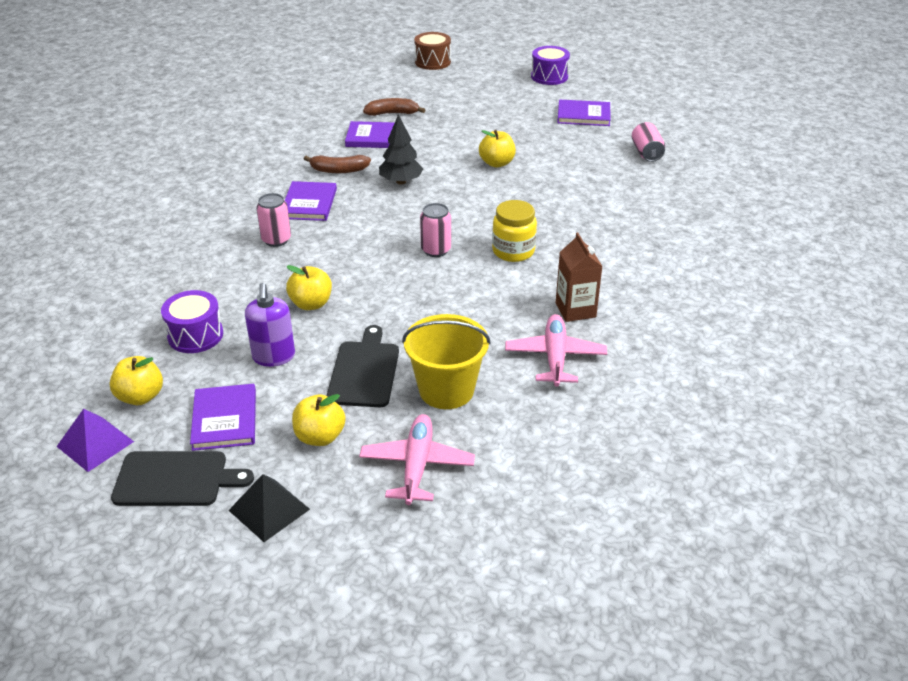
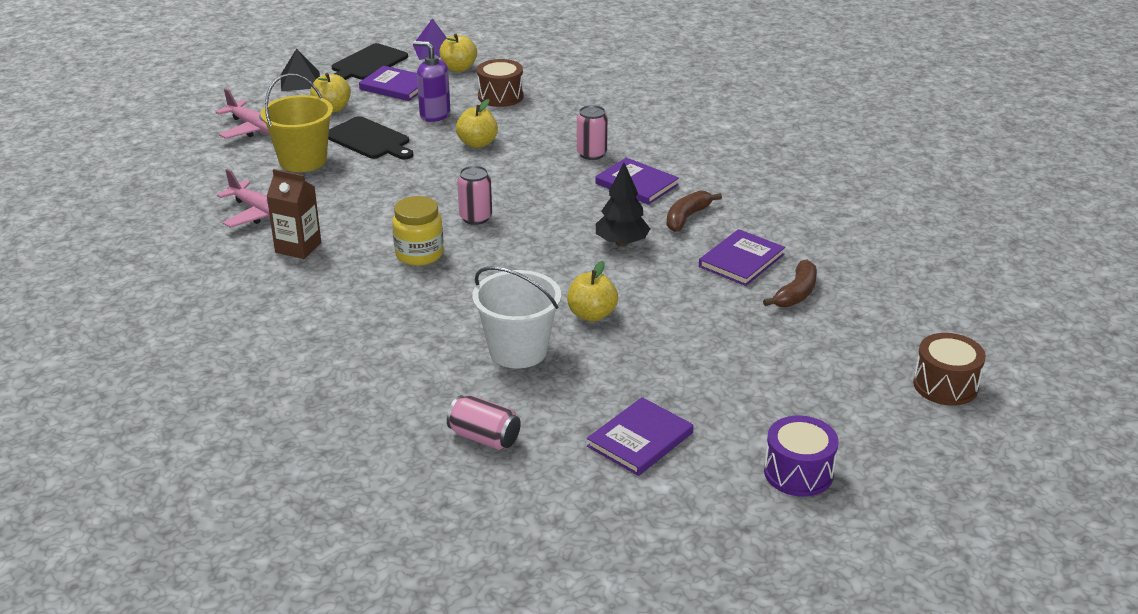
camera: 125 degrees right, 5 degrees down
purple drum [161,290,223,353] -> brown drum [477,59,523,107]
none -> white bucket [472,266,561,369]

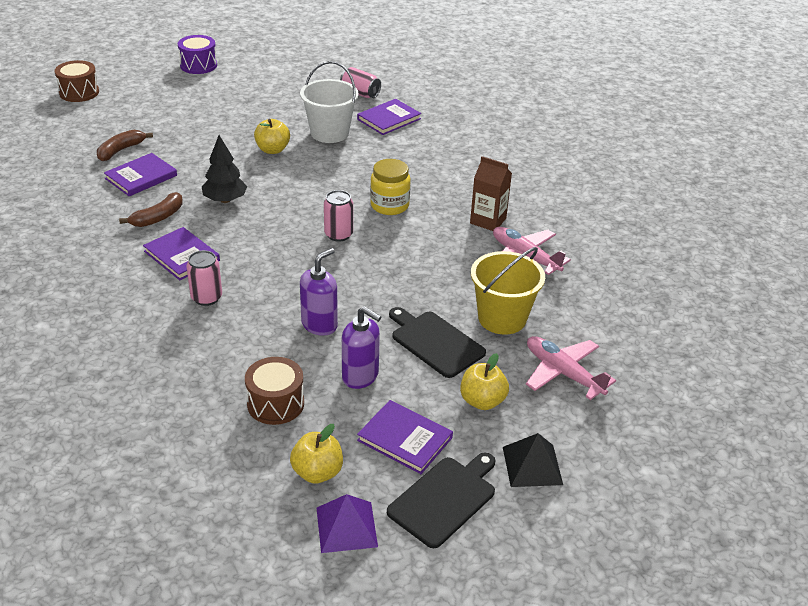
camera: 175 degrees left, 5 degrees up
yellow apple [456,99,498,148] -> purple soap dispenser [300,248,338,336]
purple book [587,397,693,476] -> purple book moved to [357,99,421,135]

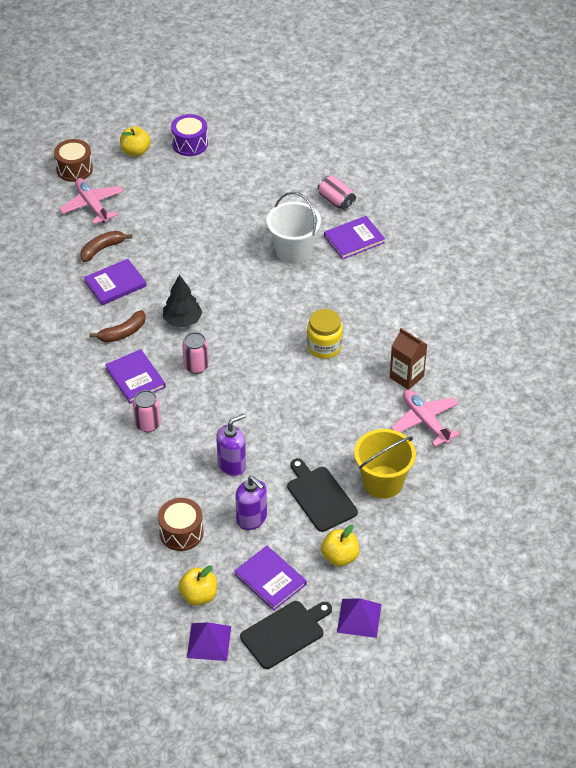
camera: 15 degrees right, 10 degrees up
yellow apple [254,119,290,154] -> yellow apple moved to [120,126,151,157]
pink can [324,190,353,242] -> pink can moved to [182,332,209,374]
black pyramid [503,433,563,487] -> purple pyramid [337,598,381,638]
pink plane [526,336,616,400] -> pink plane moved to [59,178,123,225]

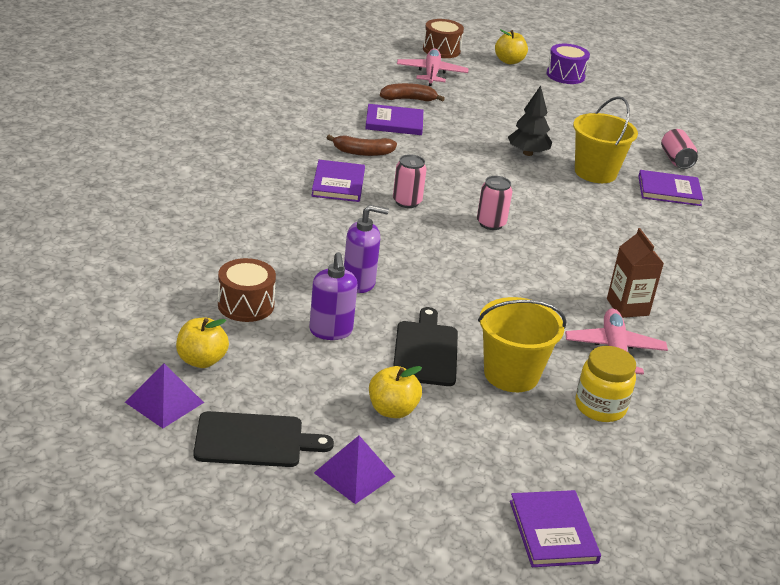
camera: 30 degrees right, 15 degrees down
pink can [133,390,161,432] -> pink can moved to [477,176,512,230]
black tree [163,275,202,328] -> black tree moved to [508,85,552,156]
purple book [234,546,307,611] -> purple book moved to [510,490,601,567]
white bucket [267,192,321,264] -> yellow bucket [573,96,638,183]
yellow jar [307,309,343,359] -> yellow jar moved to [575,346,636,422]

